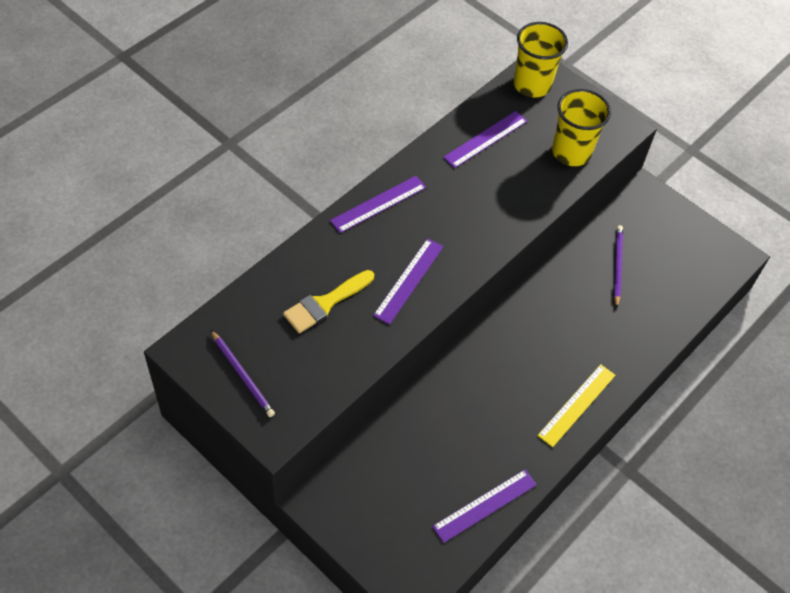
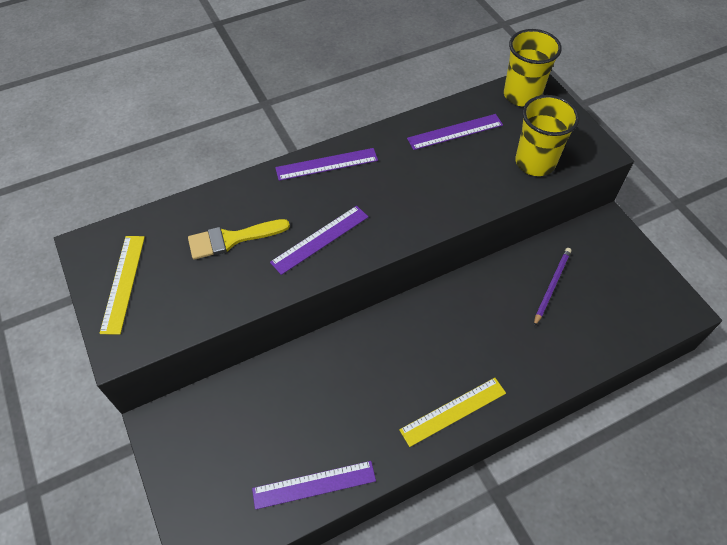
camera: 25 degrees right, 0 degrees up
purple pencil [211,330,275,417] -> yellow ruler [99,236,145,335]

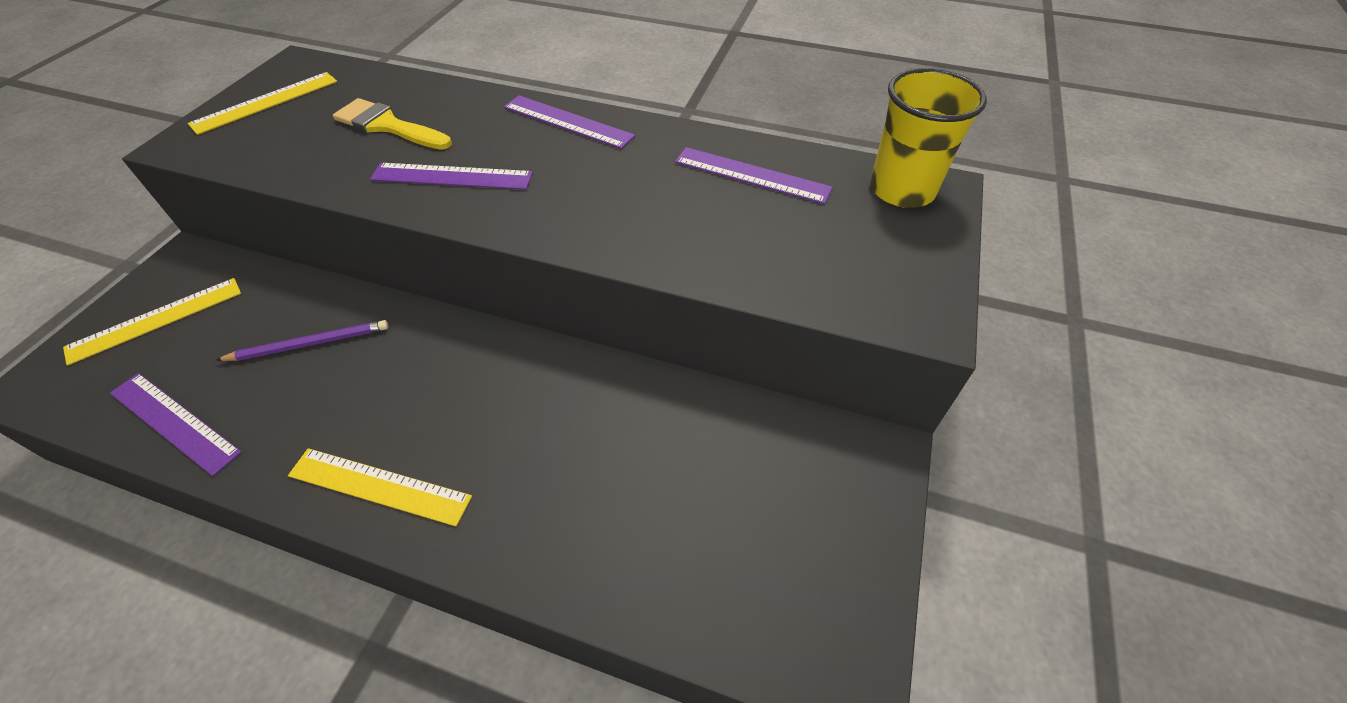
camera: 45 degrees right, 5 degrees down
yellow cup [515,95,580,176] -> none
purple pencil [534,248,571,326] -> purple pencil moved to [216,320,388,361]
none -> yellow ruler [63,278,241,365]

